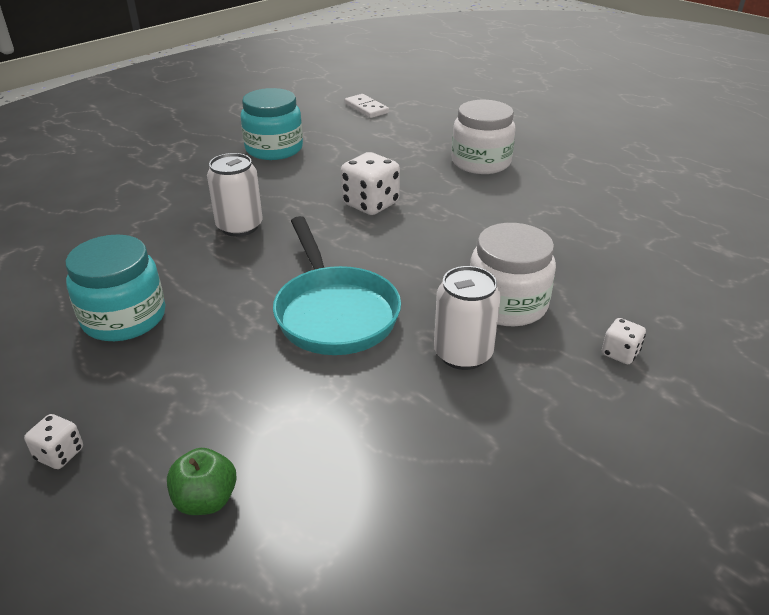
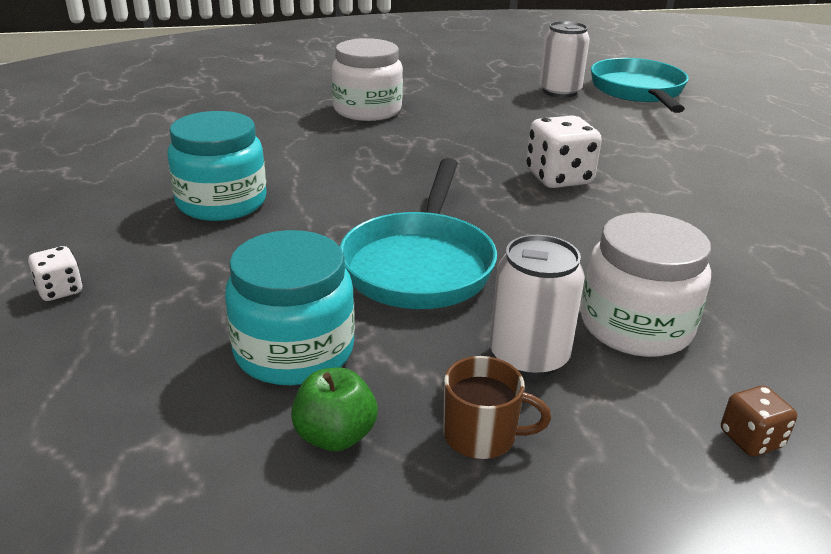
camera: 30 degrees right, 5 degrees down
green apple [167,448,237,515] -> green apple moved to [291,368,378,452]
white can [207,153,263,237] -> white can moved to [539,21,590,98]
turquoise jar [241,88,303,160] -> turquoise jar moved to [225,230,355,385]
white domino [345,94,389,118] -> turquoise pan [591,58,689,113]
white jar [452,100,516,174] -> white jar moved to [332,38,403,121]
white dice [602,318,646,364] -> brown dice [721,386,797,457]
none -> brown mug [443,356,551,459]

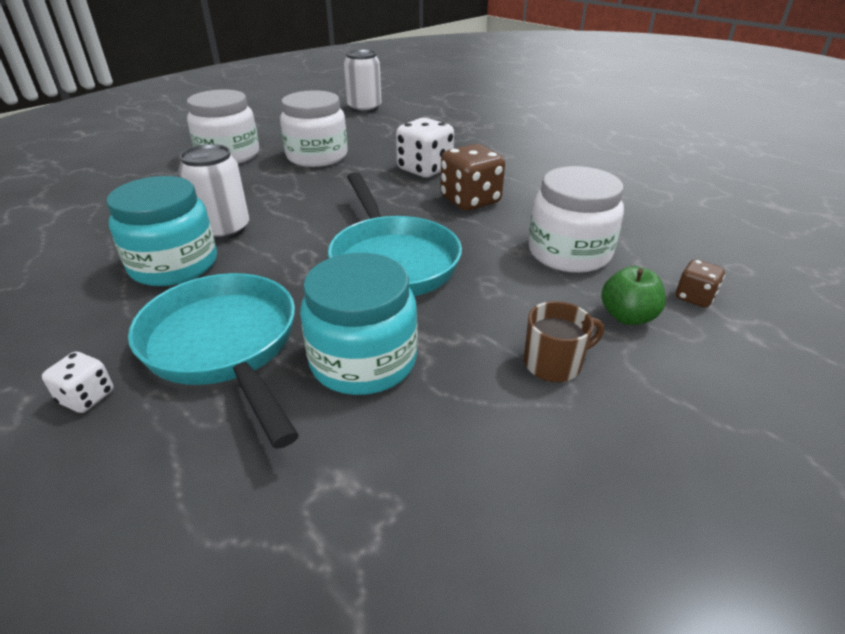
camera: 30 degrees left, 5 degrees up
green apple [291,368,378,452] -> green apple moved to [601,266,666,325]
white can [490,235,585,378] -> white can moved to [178,144,249,240]
turquoise pan [591,58,689,113] -> turquoise pan moved to [128,273,299,449]
none -> white jar [280,90,348,167]
none -> brown dice [440,144,505,211]

